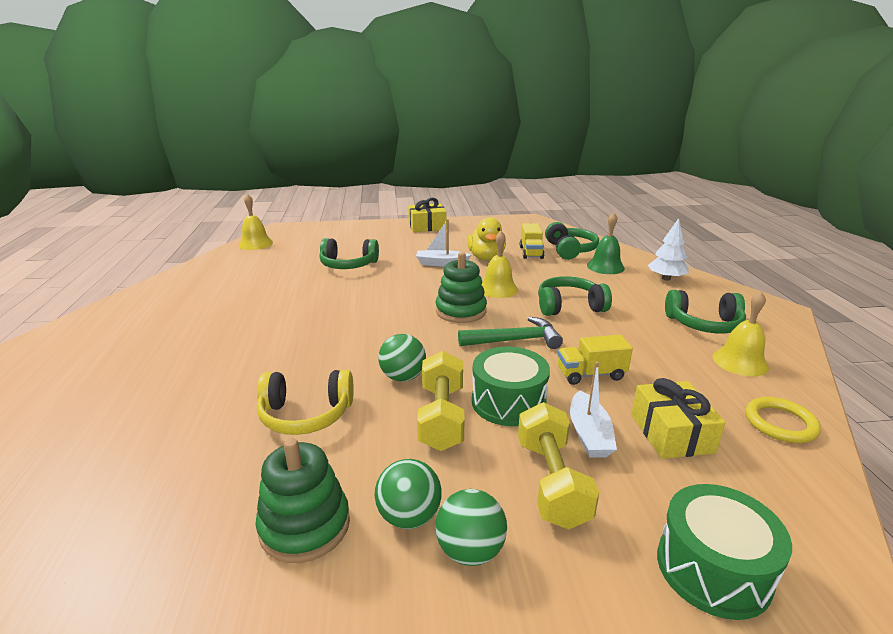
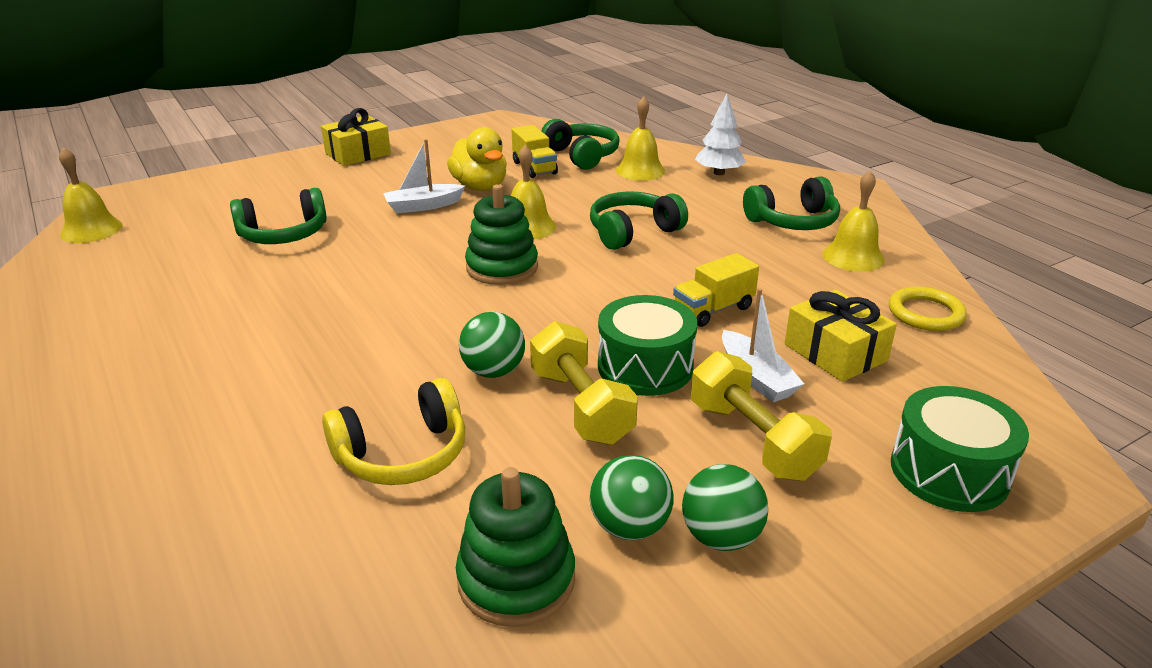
camera: 25 degrees left, 5 degrees up
green hammer [458,317,563,349] -> none
green bell [587,212,625,274] -> yellow bell [616,96,665,181]

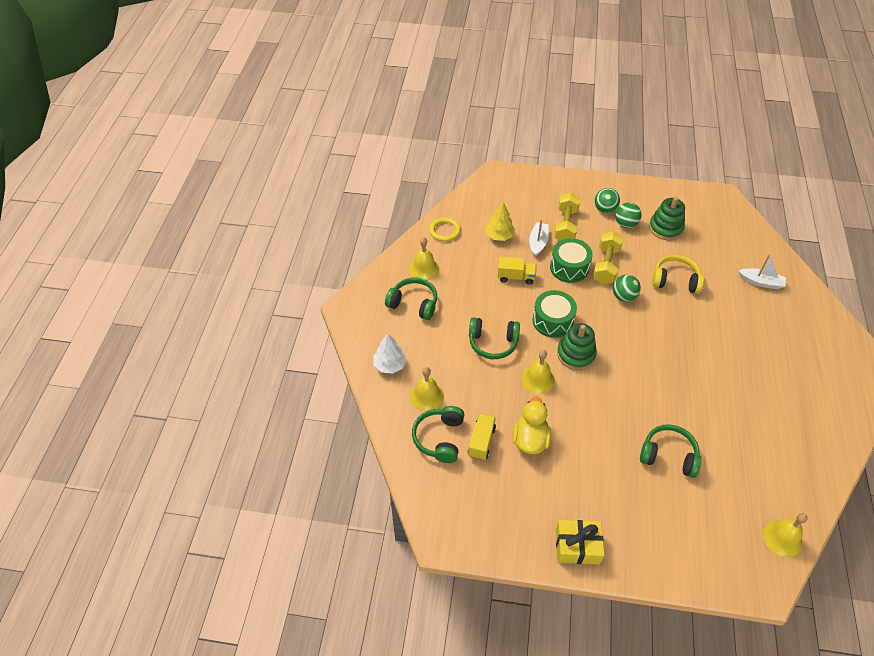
camera: 140 degrees left, 20 degrees up
white boat [383,139,465,214] -> white boat moved to [738,255,786,289]
yellow gift [785,290,897,382] -> yellow tree [486,202,515,241]
green drum [891,386,1029,512] -> green drum moved to [532,290,577,338]

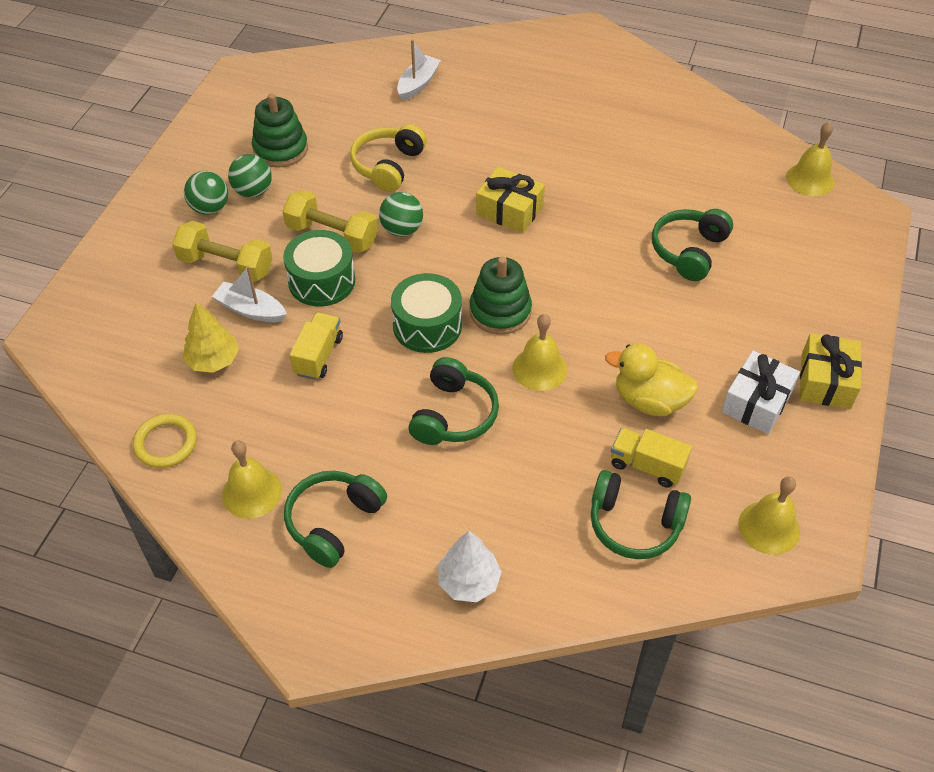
camera: 80 degrees left, 0 degrees up
yellow bell [410,367,444,411] -> yellow bell moved to [738,477,800,555]
none -> yellow gift [476,167,545,233]
none -> white gift [721,351,800,434]

